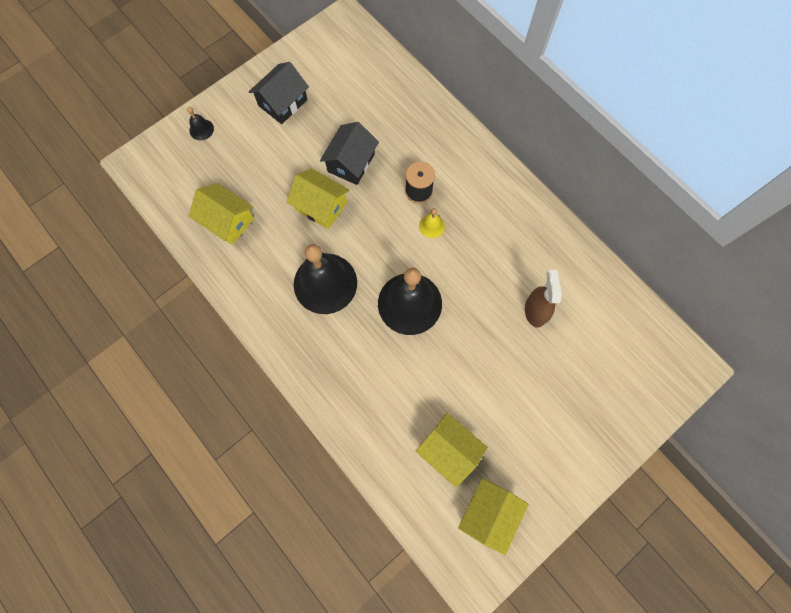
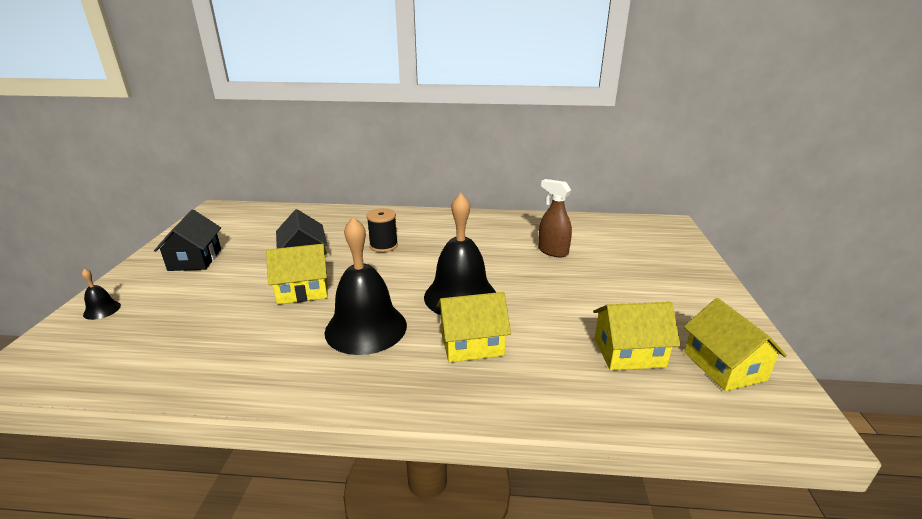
camera: 45 degrees left, 45 degrees down
yellow house [189,183,254,245] -> yellow house moved to [437,292,511,362]
yellow bell [419,208,445,238] -> none

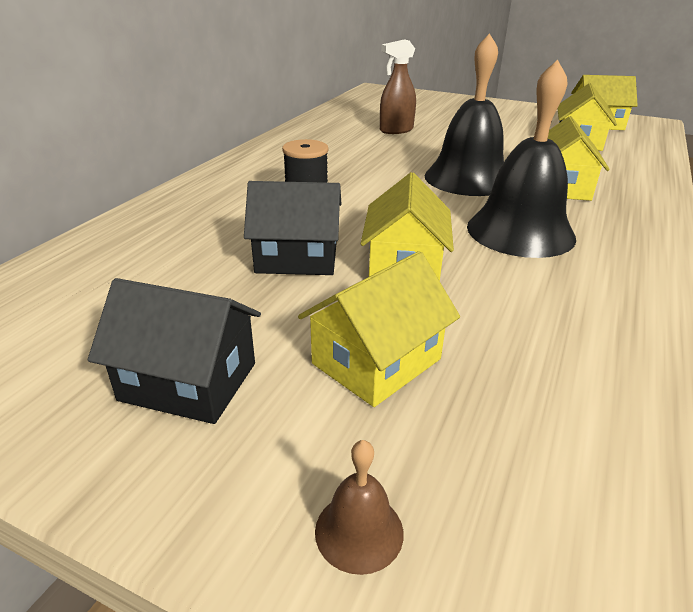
camera: 70 degrees left, 5 degrees up
black bell [82,269,121,320] -> brown bell [315,440,404,575]
none -> yellow house [298,251,460,407]

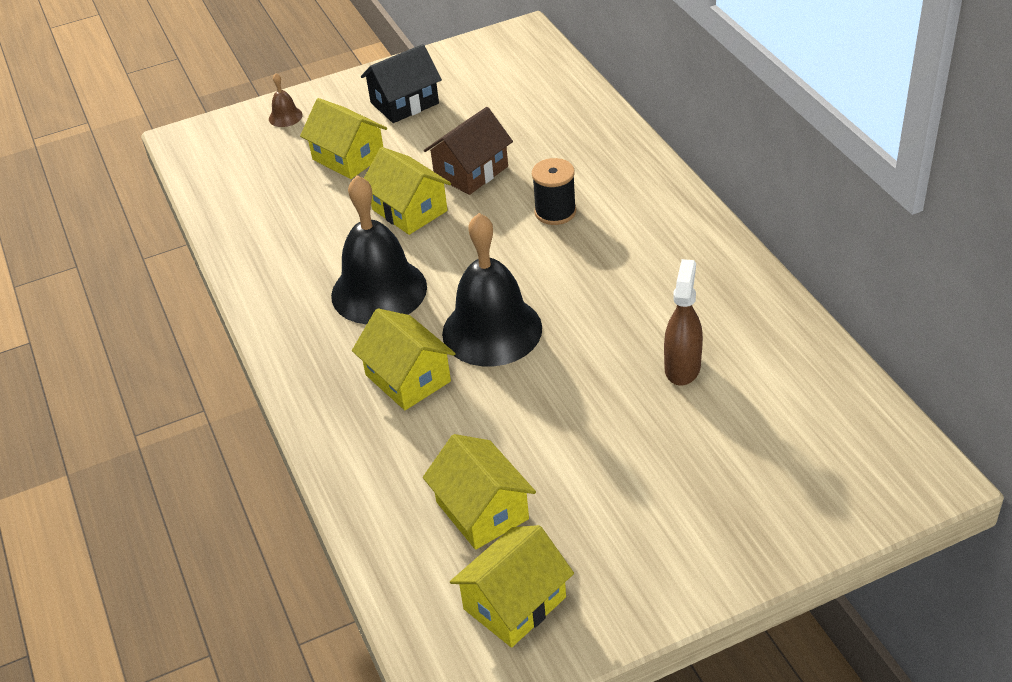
camera: 135 degrees right, 10 degrees up
black house [244,181,341,275] -> brown house [424,107,513,195]
yellow house [298,251,460,407] -> yellow house turned 45 degrees counterclockwise [300,98,387,179]

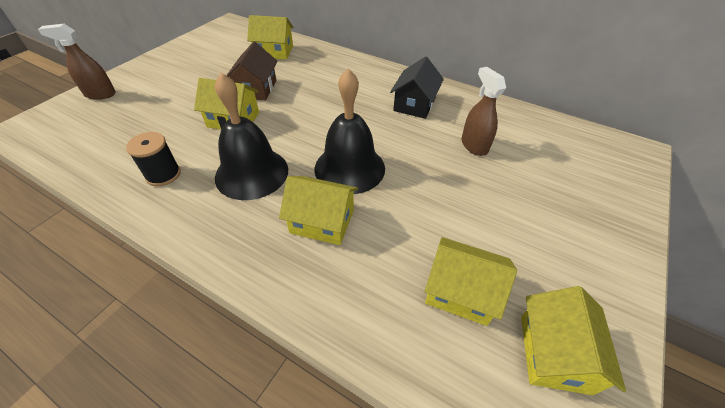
camera: 40 degrees left, 5 degrees up
brown bell [269,73,303,127] -> brown spray bottle [38,24,116,100]
yellow house [300,98,387,179] -> yellow house moved to [247,15,294,59]
black house [361,44,442,123] -> black house moved to [390,56,444,119]
black spool [532,158,576,225] -> black spool moved to [126,132,181,186]

